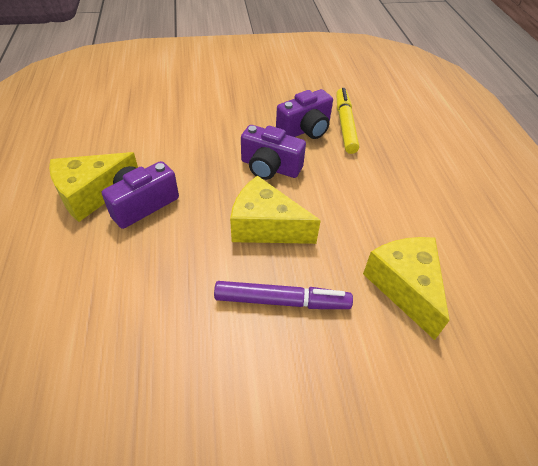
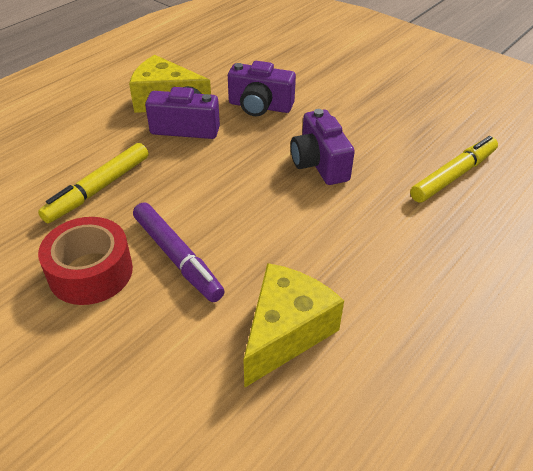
camera: 50 degrees right, 5 degrees down
yellow cheese [230,175,321,244] -> none
purple camera [276,89,333,139] -> purple camera moved to [228,61,296,116]
none -> yellow marker [38,143,148,223]
none -> red tape [38,217,133,305]

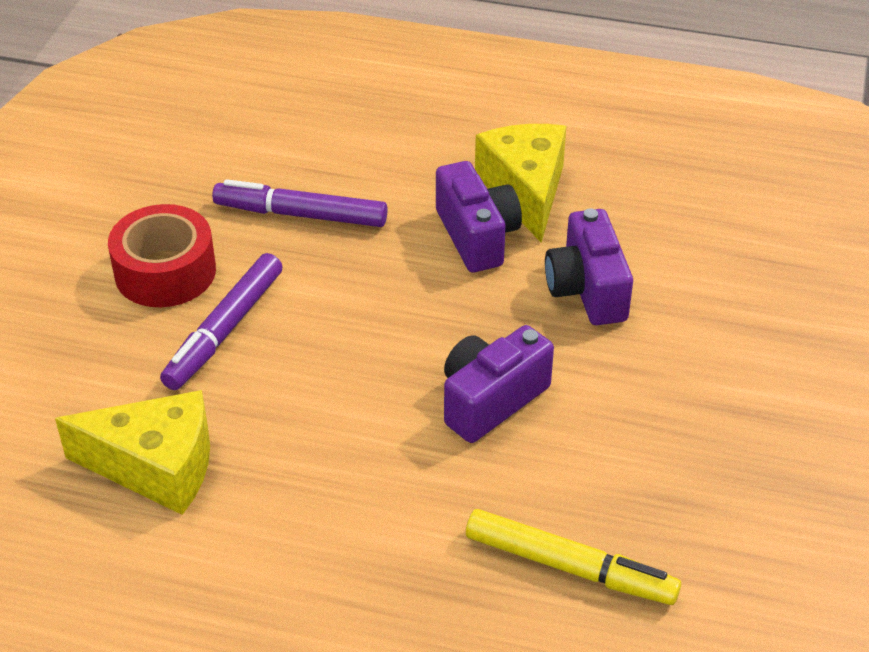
camera: 65 degrees right, 0 degrees up
yellow marker [38,143,148,223] -> purple marker [212,179,388,227]

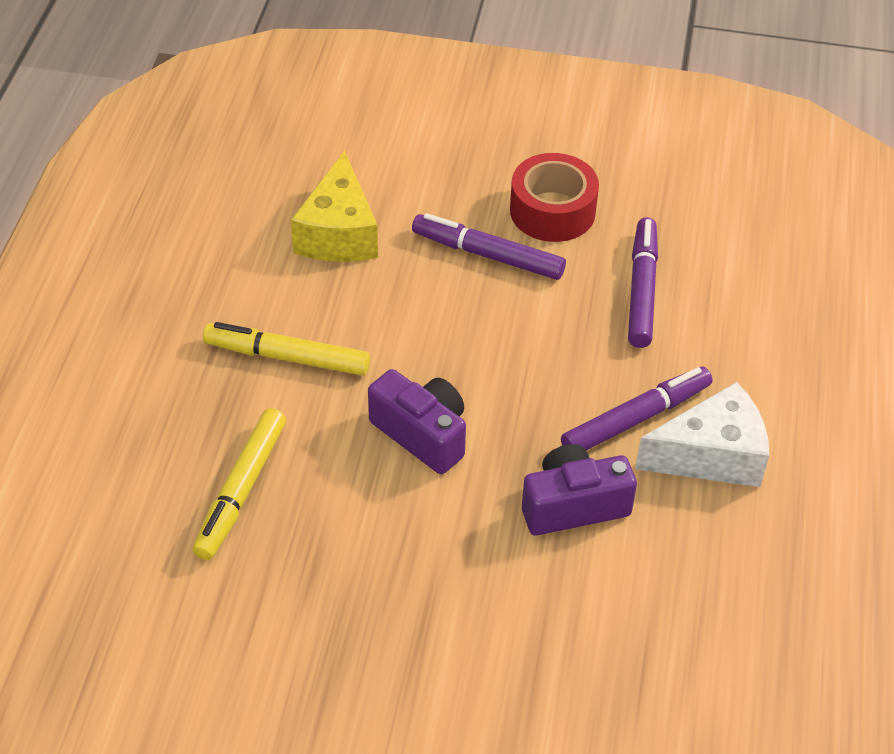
camera: 85 degrees right, 5 degrees up
purple camera [436,161,522,272] -> purple marker [561,367,712,450]
yellow cheese [475,124,566,243] -> white cheese [635,382,769,487]
none -> yellow marker [203,322,370,376]

